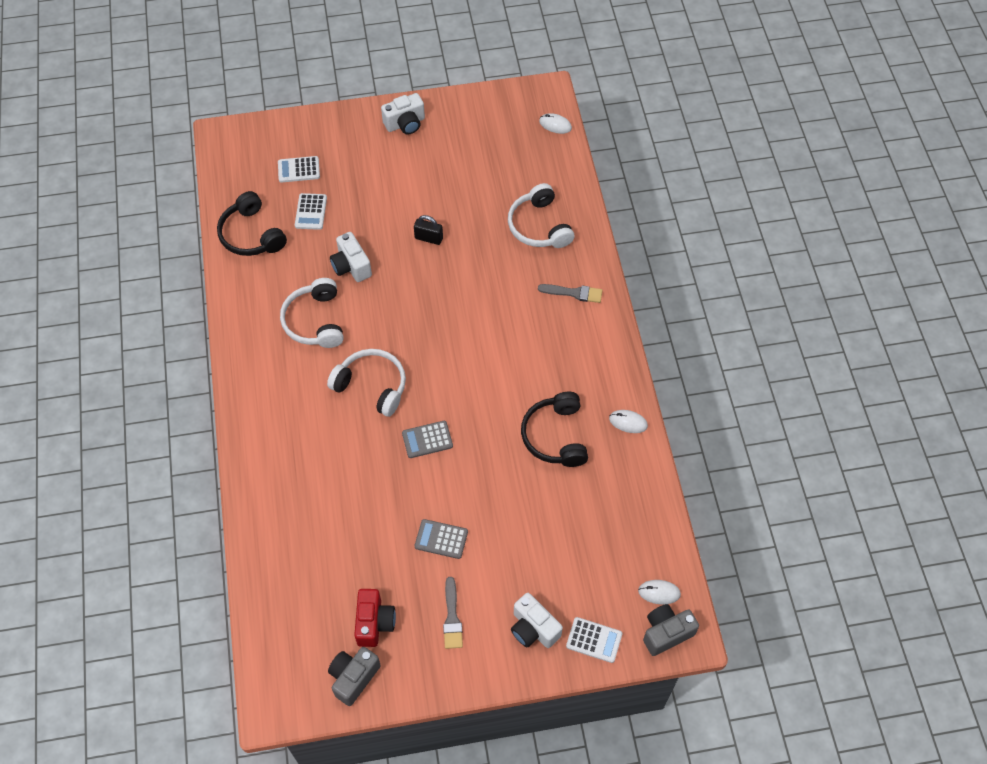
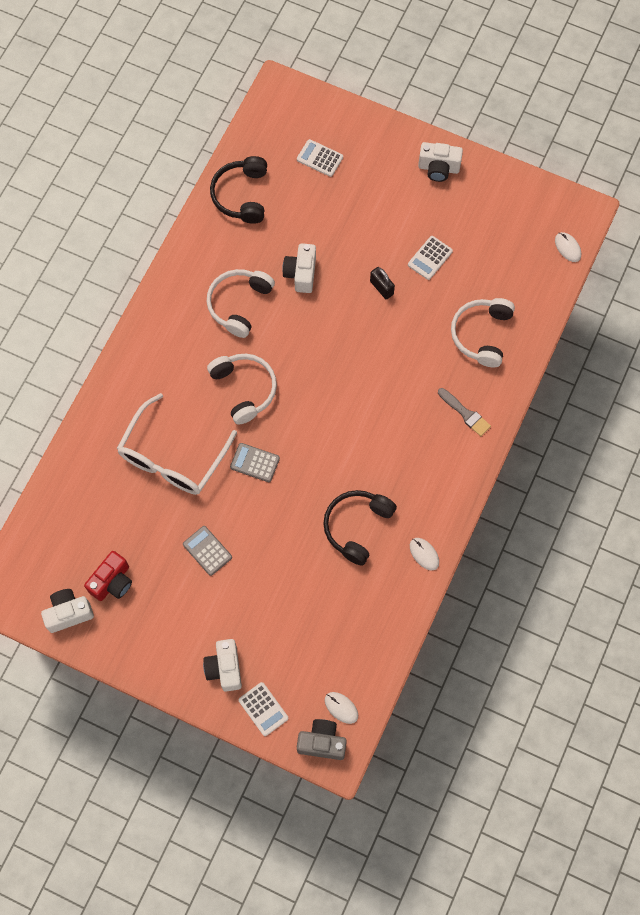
camera: 35 degrees right, 10 degrees up
white calculator [295,193,327,230] -> white calculator moved to [408,236,453,280]
grey camera [328,647,381,706] -> white camera [41,589,94,633]
grey brush [443,577,463,649] -> none
none -> white glasses [117,393,237,495]

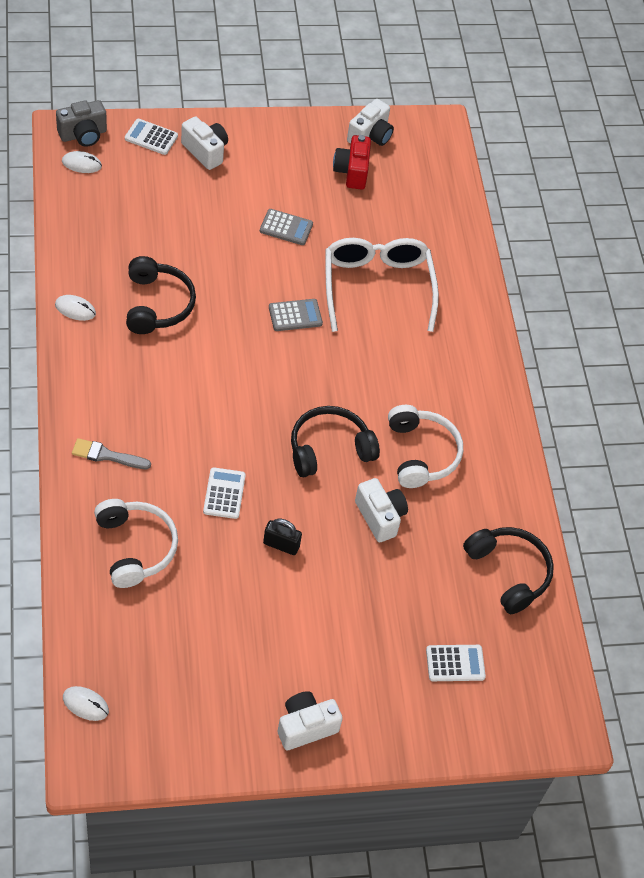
camera: 140 degrees right, 15 degrees down
white headphones [207,354,277,425] -> none
white calculator [408,236,453,280] -> white calculator moved to [203,467,246,519]
none -> black headphones [291,406,380,477]

